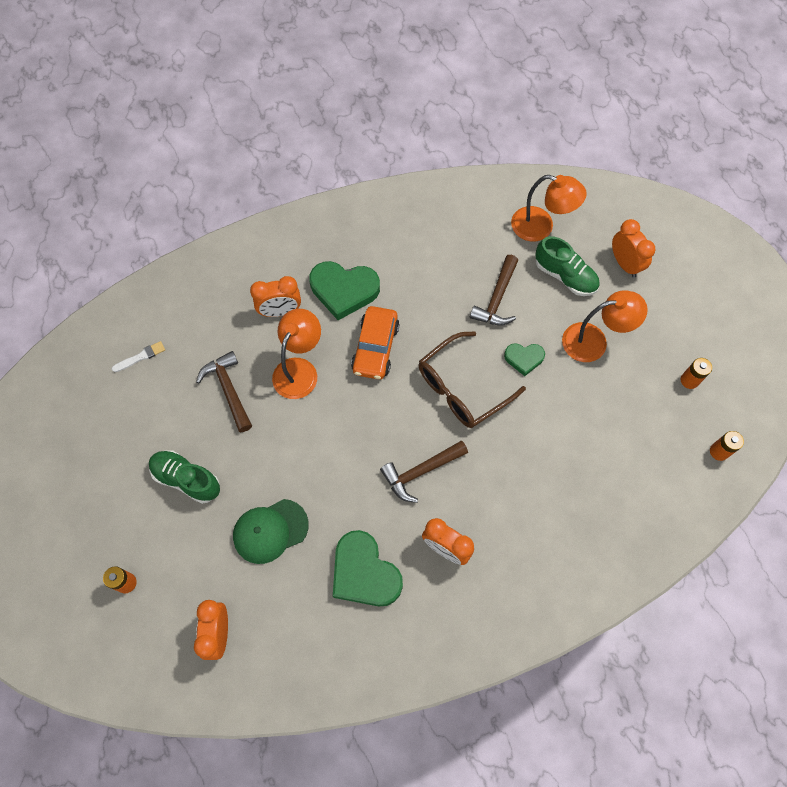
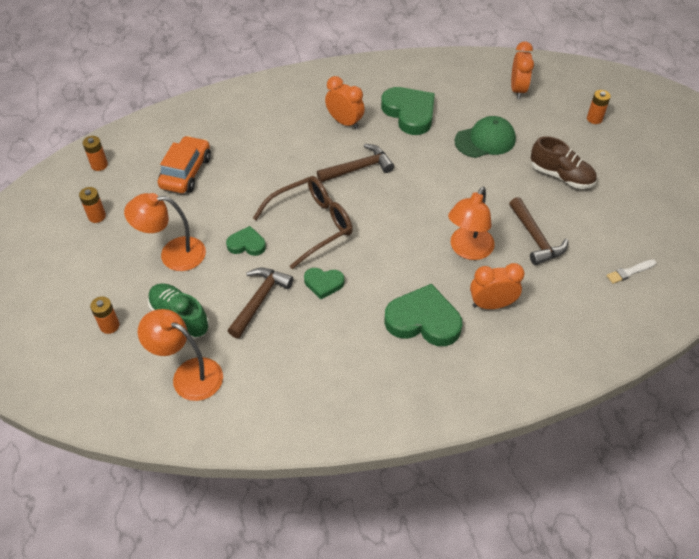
camera: 175 degrees left, 15 degrees down
green shoe [149,450,220,504] -> brown shoe [531,136,597,189]
orange car [351,306,400,380] -> orange car moved to [157,136,211,193]
orange clock [612,219,656,278] -> orange battery [90,296,120,334]
none -> green heart [304,268,344,299]

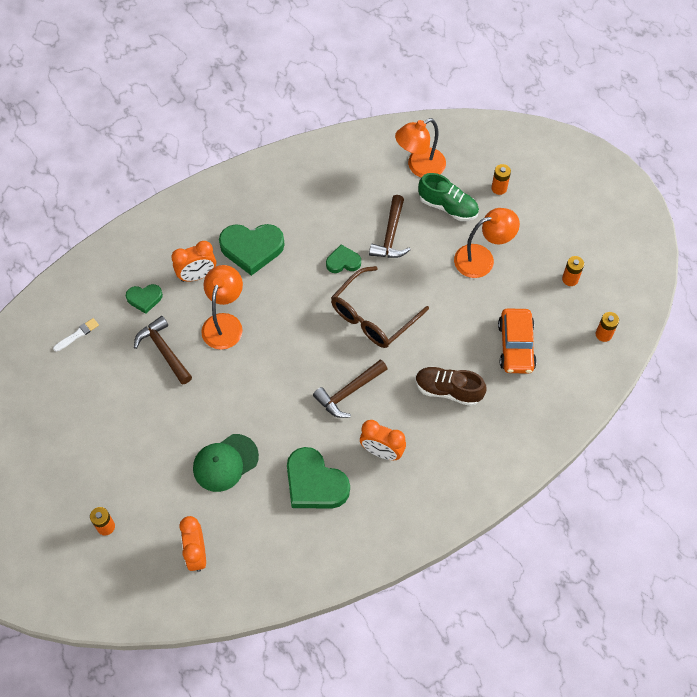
camera: 165 degrees right, 10 degrees up
orange lamp [138,309,223,401] -> orange lamp turned 135 degrees clockwise [395,118,446,178]
green heart [226,226,266,256] -> green heart moved to [126,284,163,314]
brown shoe [531,136,597,189] -> brown shoe moved to [415,367,486,406]

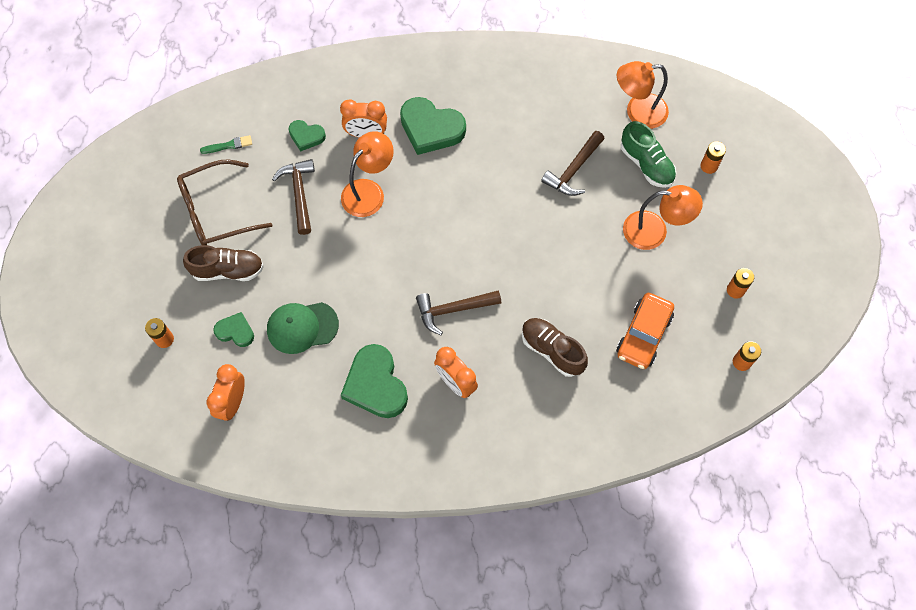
camera: 25 degrees right, 5 degrees up
white brush [53,318,99,352] -> green brush [200,135,252,154]
green heart [326,245,361,273] -> green heart moved to [213,312,254,347]
brown glasses [331,266,429,348] -> brown glasses moved to [177,159,272,245]
none -> brown shoe [183,245,264,281]

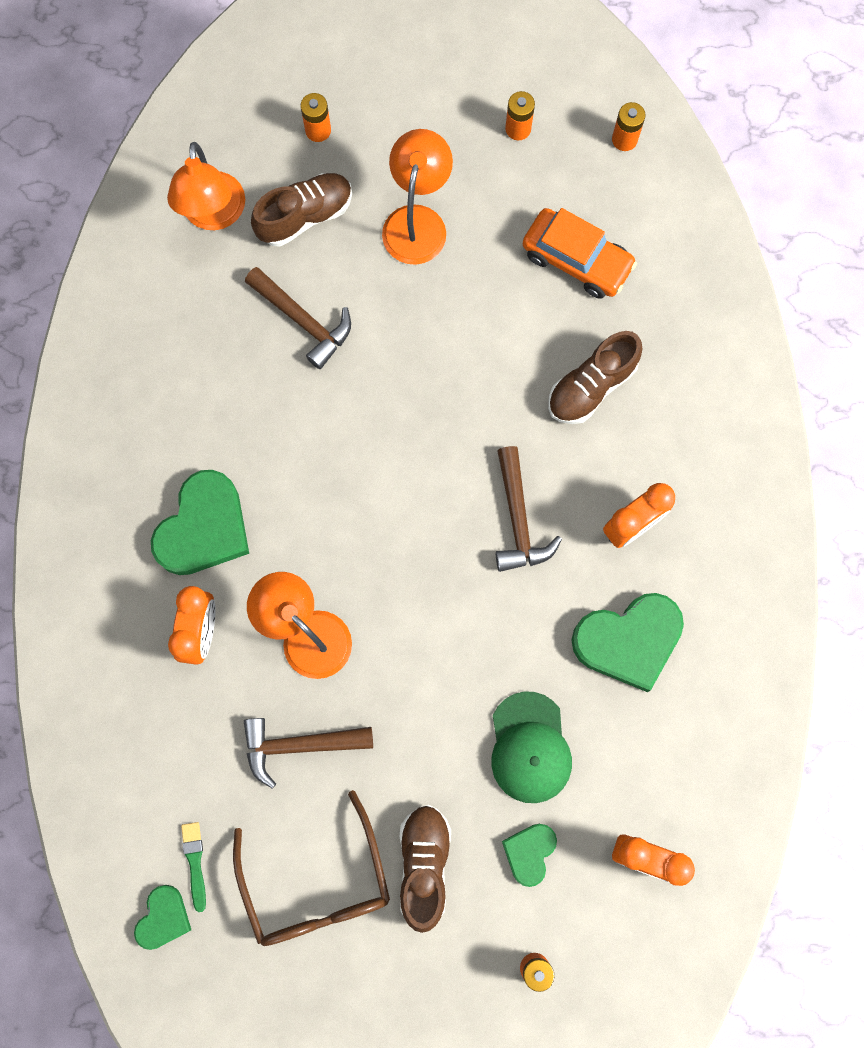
camera: 85 degrees left, 10 degrees up
green heart [288,120,326,152] -> green heart moved to [134,885,191,950]
green shoe [621,121,676,188] -> brown shoe [251,173,352,247]

